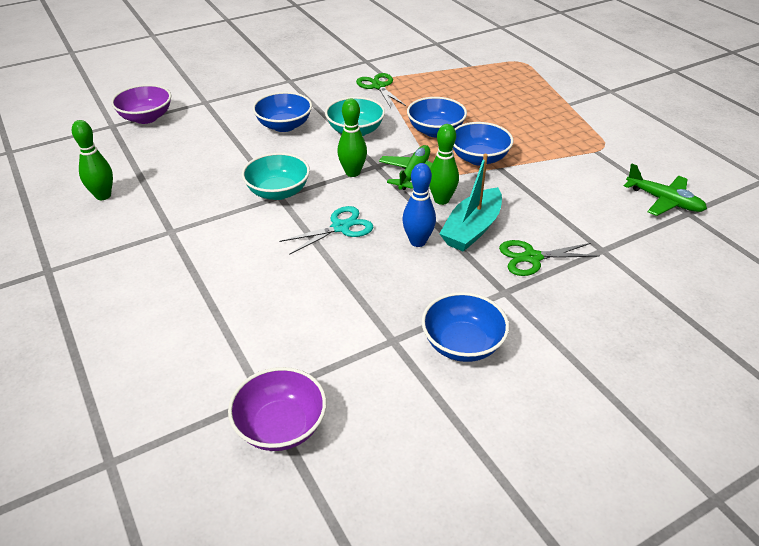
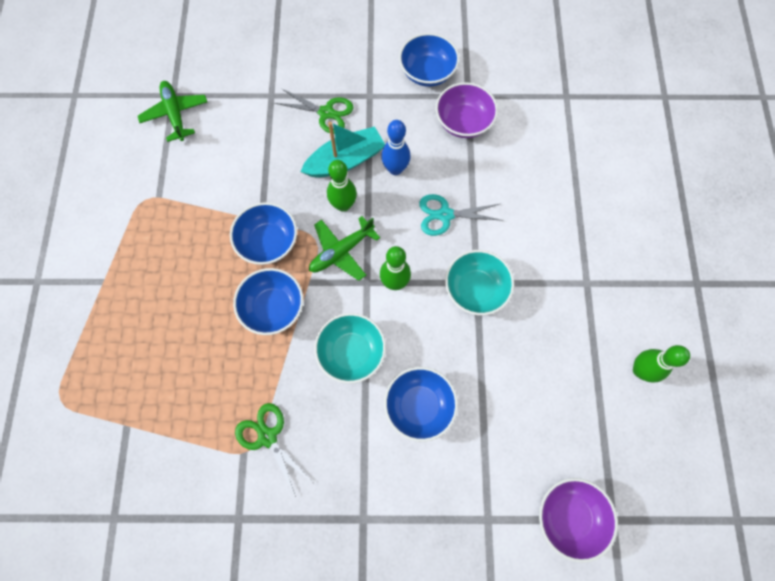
camera: 150 degrees left, 30 degrees up
purple bowl [228,367,327,451] -> purple bowl moved to [435,82,498,138]
green scissors [356,73,406,108] -> green scissors turned 135 degrees clockwise [235,403,312,497]

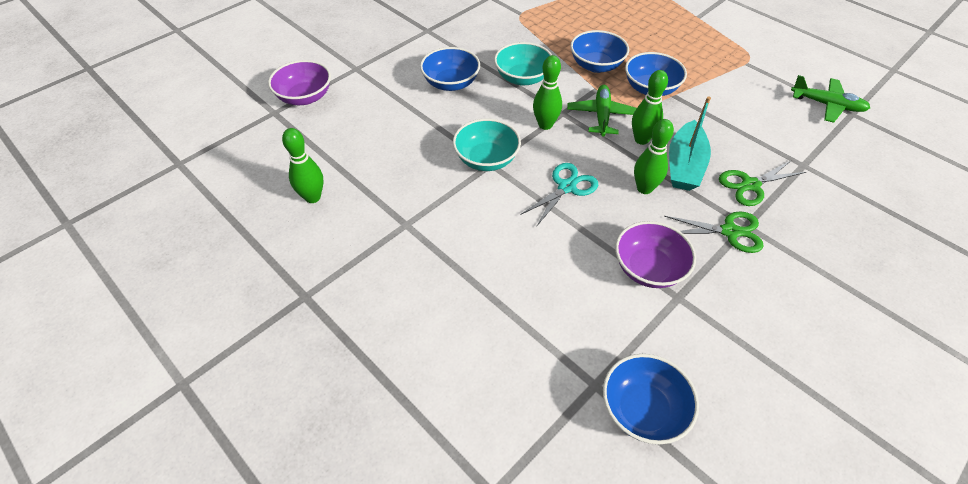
camera: 135 degrees right, 20 degrees down
green scissors [235,403,312,497] -> green scissors moved to [664,212,764,253]
blue bowling pin [381,120,410,175] -> green bowling pin [634,119,674,194]
blue bowl [399,33,459,87] -> blue bowl moved to [603,354,699,444]

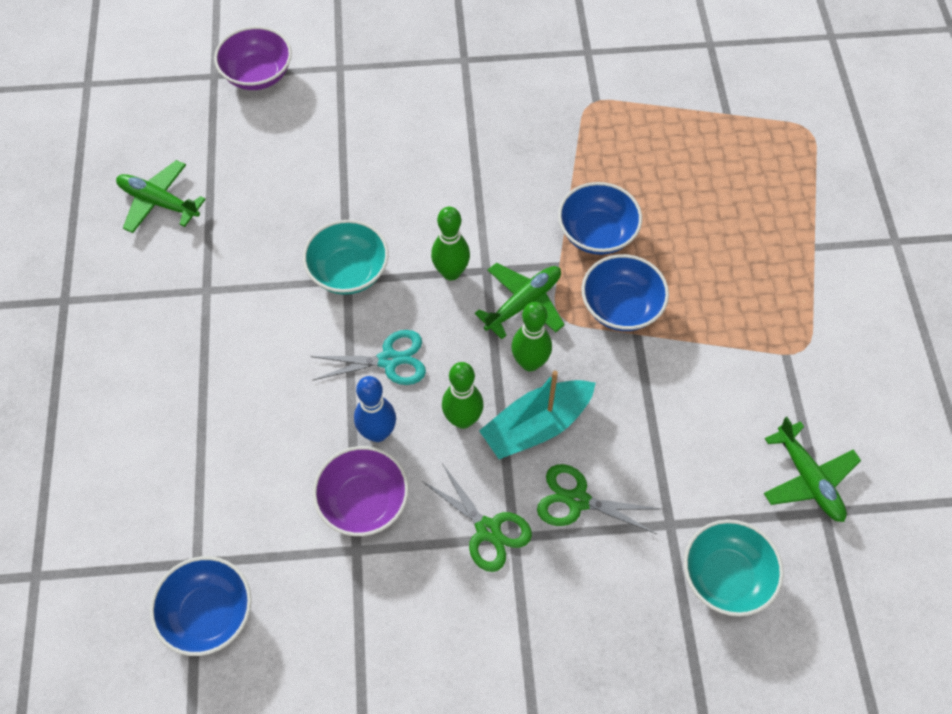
camera: 40 degrees right, 10 degrees up
green bowling pin [282,128,323,203] -> green plane [116,160,206,233]
blue bowl [420,47,480,91] -> none
turquoise bowl [494,42,552,86] -> turquoise bowl moved to [684,519,784,616]
none -> blue bowling pin [354,376,396,442]

